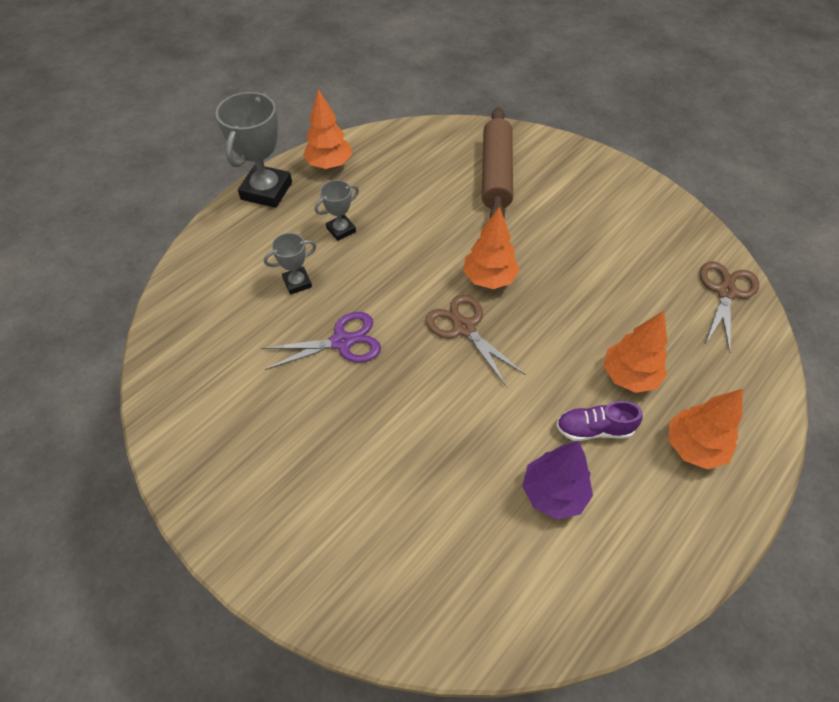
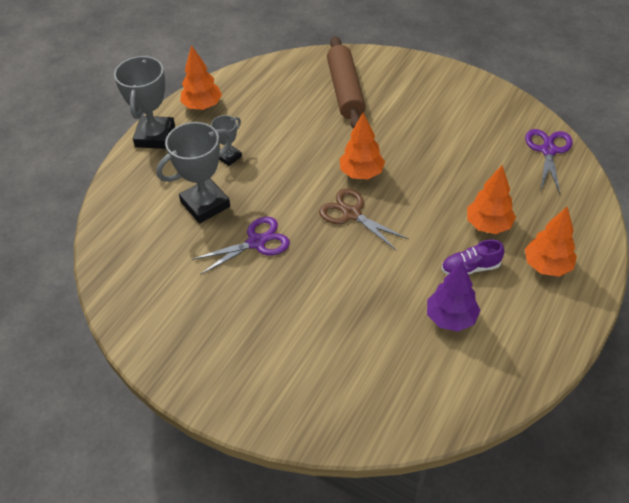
camera: 10 degrees left, 5 degrees down
grey trophy [264,233,316,295] -> grey trophy [156,122,233,223], size x1.88
brown scissors [700,261,759,353] -> purple scissors [525,129,573,194]

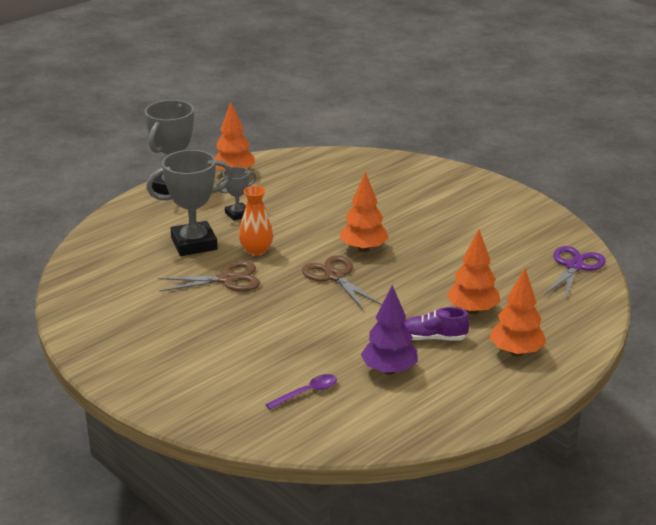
camera: 15 degrees right, 20 degrees down
purple scissors [192,217,290,275] -> brown scissors [158,261,260,292]
brown rolling pin [327,36,366,129] -> none
none -> orange vase [239,186,273,256]
none -> purple spoon [265,374,337,409]

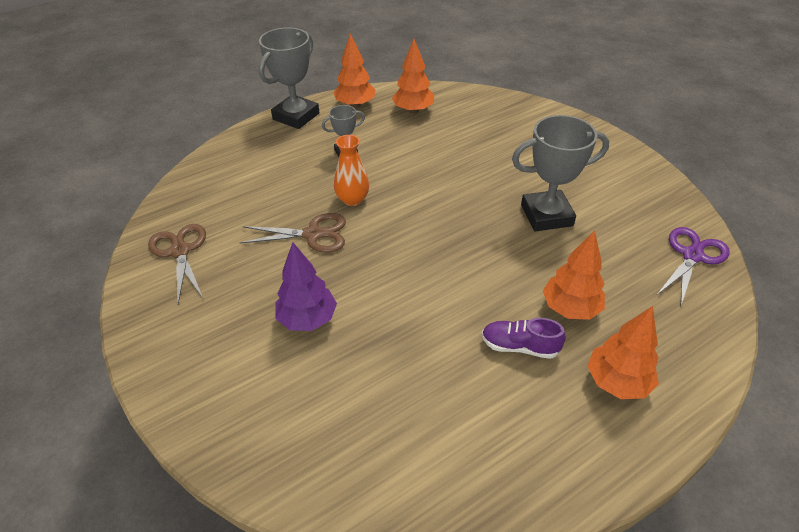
camera: 10 degrees right, 15 degrees up
grey trophy [146,150,233,256] -> grey trophy moved to [512,115,609,231]
purple spoon [265,374,337,409] -> none
brown scissors [302,255,382,309] -> brown scissors moved to [148,224,206,304]
orange tree [339,172,389,252] -> orange tree moved to [392,39,434,114]
purple tree [361,285,418,375] -> purple tree moved to [275,242,337,331]

